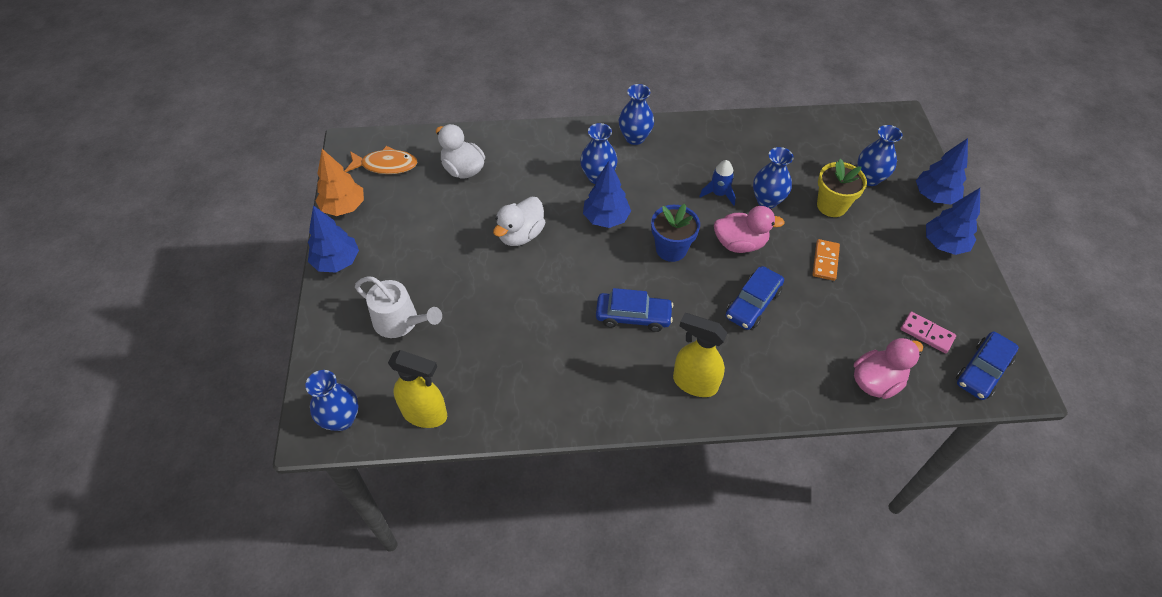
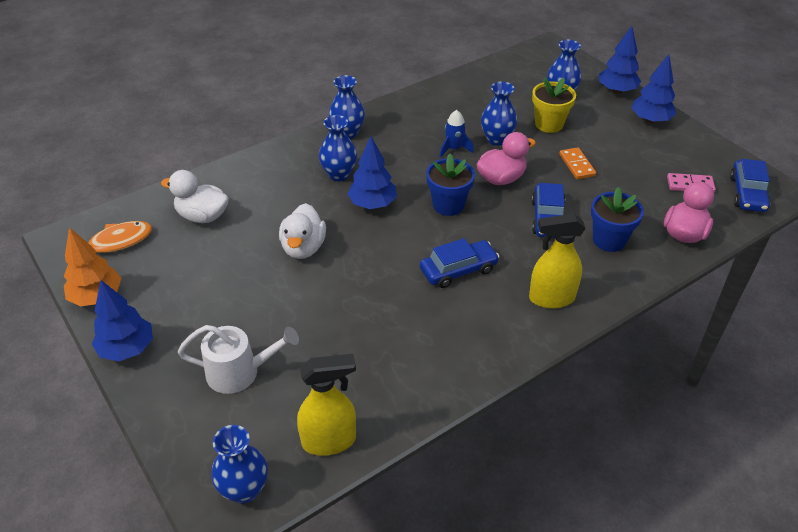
camera: 30 degrees left, 10 degrees down
none -> blue flower pot [591,187,644,252]

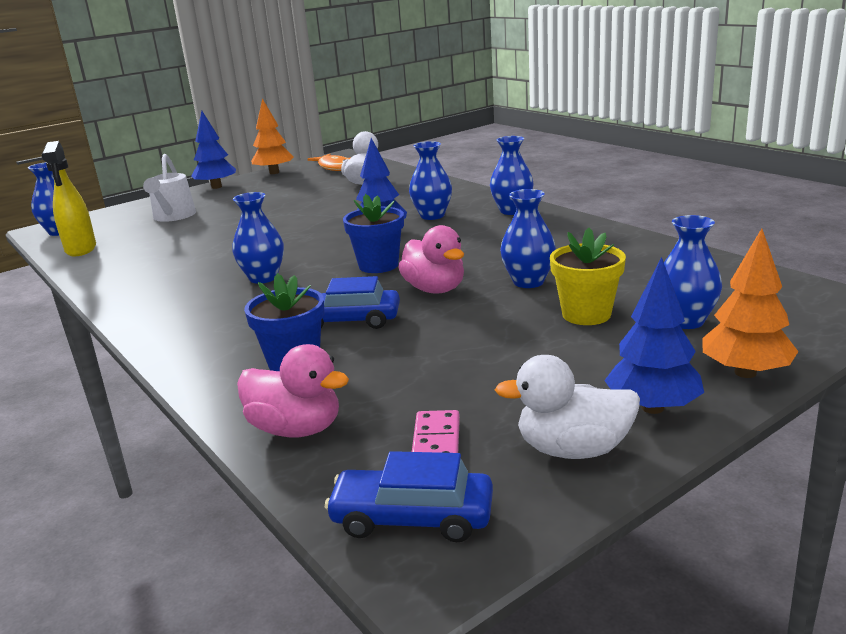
camera: 90 degrees right, 20 degrees down
white duck [279,203,326,259] -> white duck moved to [495,355,640,459]
blue car [420,238,500,288] -> blue vase [232,192,284,284]
blue rocket [439,110,474,158] -> none
yellow spray bottle [529,214,586,308] -> none
orange domino [559,147,596,179] -> none
blue tree [599,26,641,94] -> orange tree [702,229,799,378]

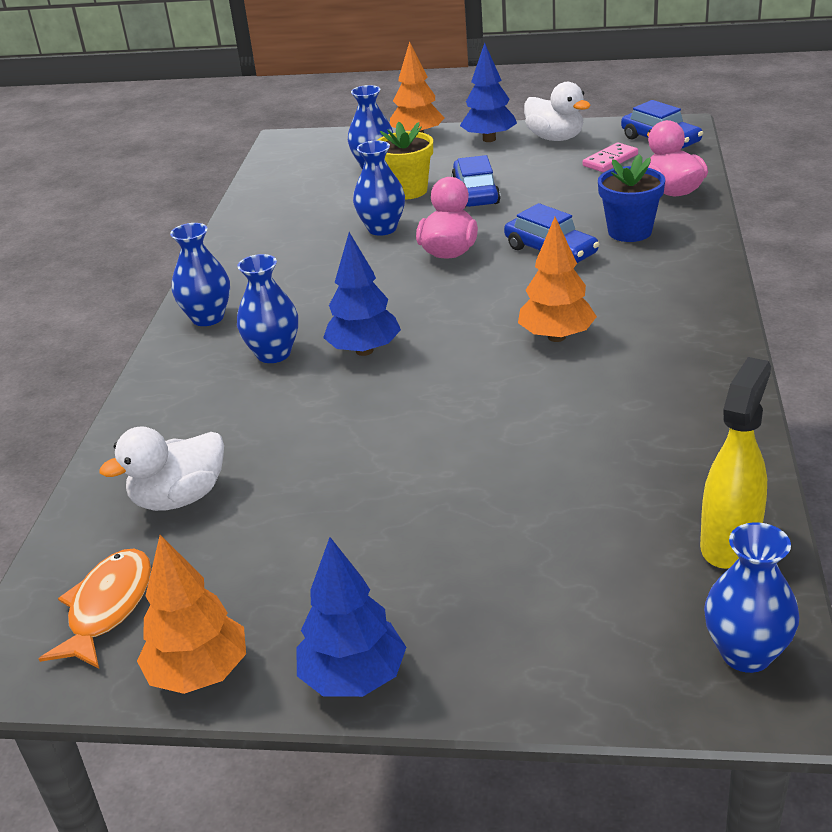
camera: 135 degrees left, 10 degrees up
white watering can [143,154,196,222] -> none
blue vase [232,192,284,284] -> orange tree [518,217,597,342]
blue flower pot [343,194,404,273] -> none
none -> blue car [451,155,500,207]

